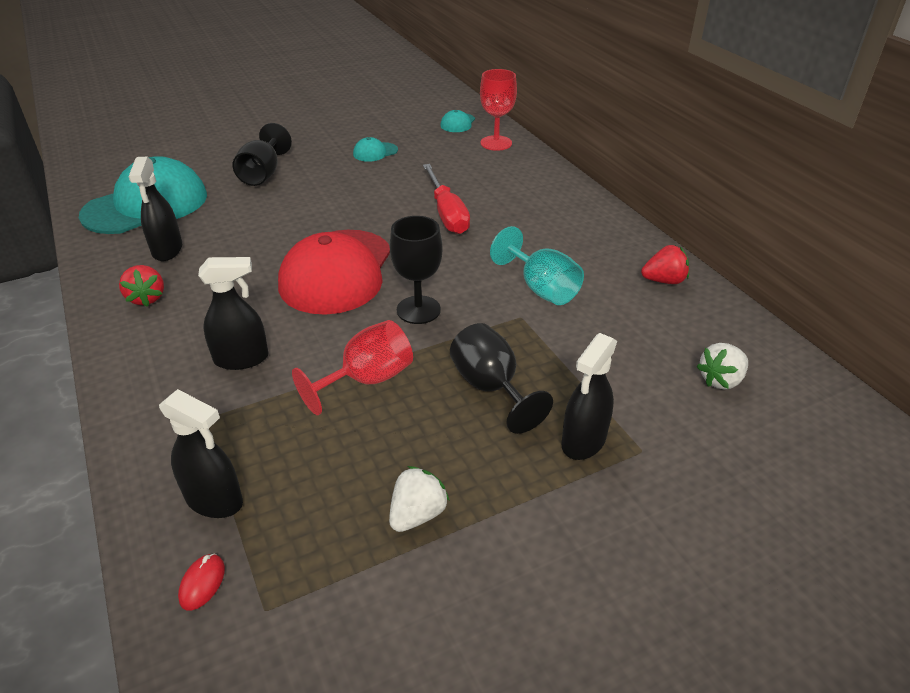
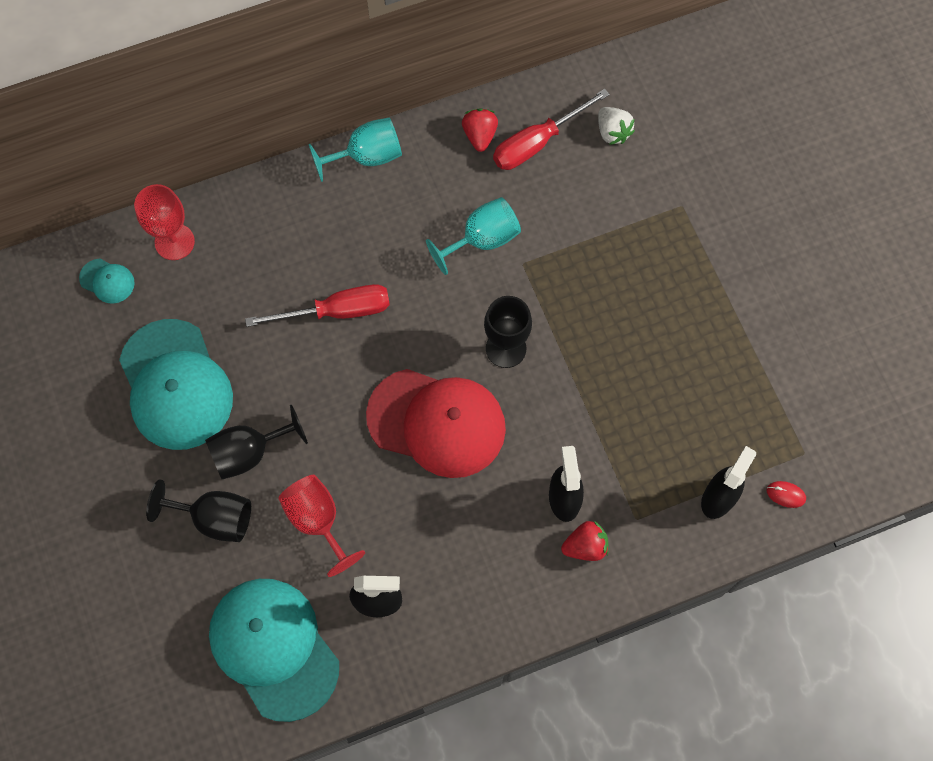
camera: 85 degrees left, 30 degrees up
red strawberry [119,265,164,307] -> red strawberry moved to [561,521,609,561]
red goblet [292,320,413,415] -> red goblet moved to [278,475,365,577]
turquoise cap [353,137,398,162] -> turquoise cap [119,319,233,450], size x2.38
white strawberry [389,466,450,532] -> none
black goblet [450,323,553,434] -> black goblet moved to [205,405,308,479]
black spray bottle [561,333,617,460] -> none
none -> turquoise goblet [309,117,402,182]
none -> red screwdriver [493,89,610,170]

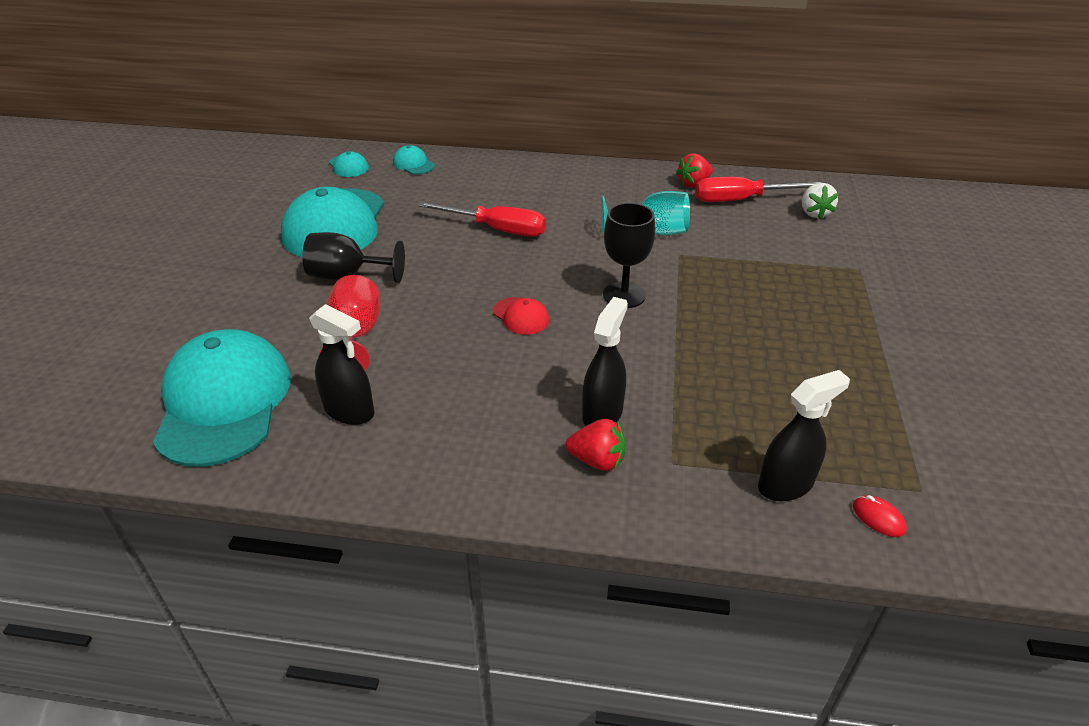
camera: 30 degrees right, 30 degrees down
red goblet [134,184,195,260] -> turquoise cap [393,145,435,174]
black goblet [146,479,251,542] -> none
turquoise goblet [309,117,402,182] -> none
red cap [366,369,506,478] -> red cap [493,297,549,335], size x0.42
red strawberry [462,108,498,152] -> red strawberry turned 150 degrees counterclockwise [676,153,713,187]

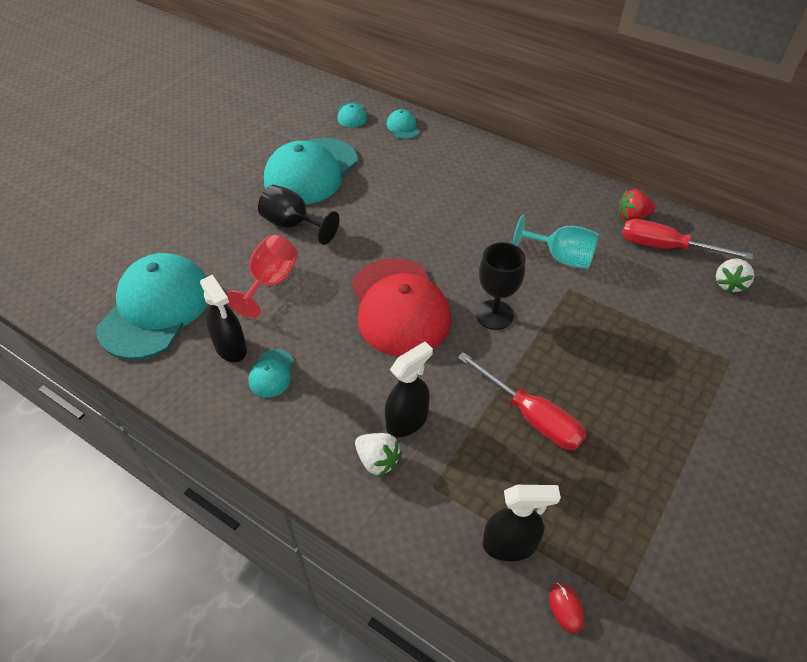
camera: 25 degrees right, 10 degrees up
red screwdriver [417,201,546,236] -> red screwdriver moved to [458,352,586,450]
red cap [493,297,549,335] -> red cap [352,258,451,356], size x2.38
red strawberry [566,419,625,471] -> white strawberry [355,433,402,477]
none -> turquoise cap [248,349,293,397]

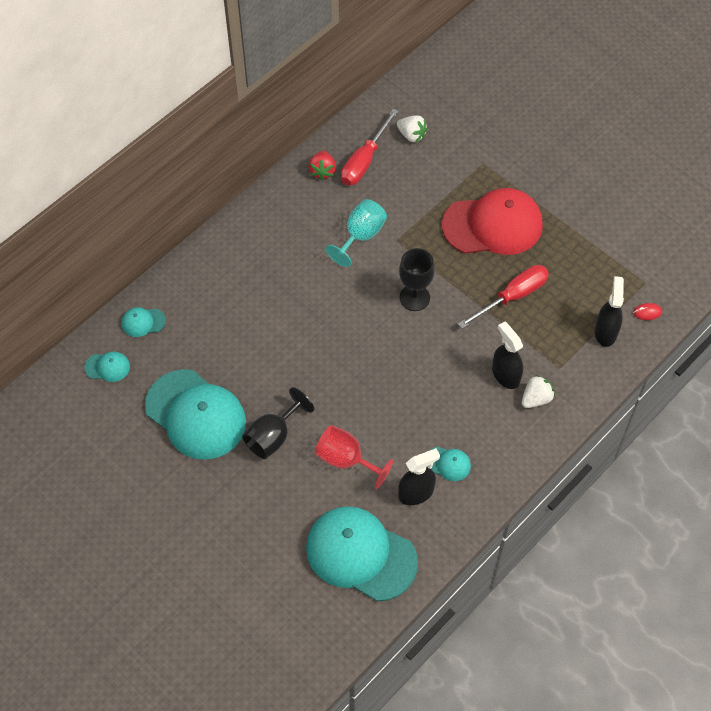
camera: 80 degrees left, 10 degrees up
red cap [352,258,451,356] -> red cap moved to [442,188,543,255]

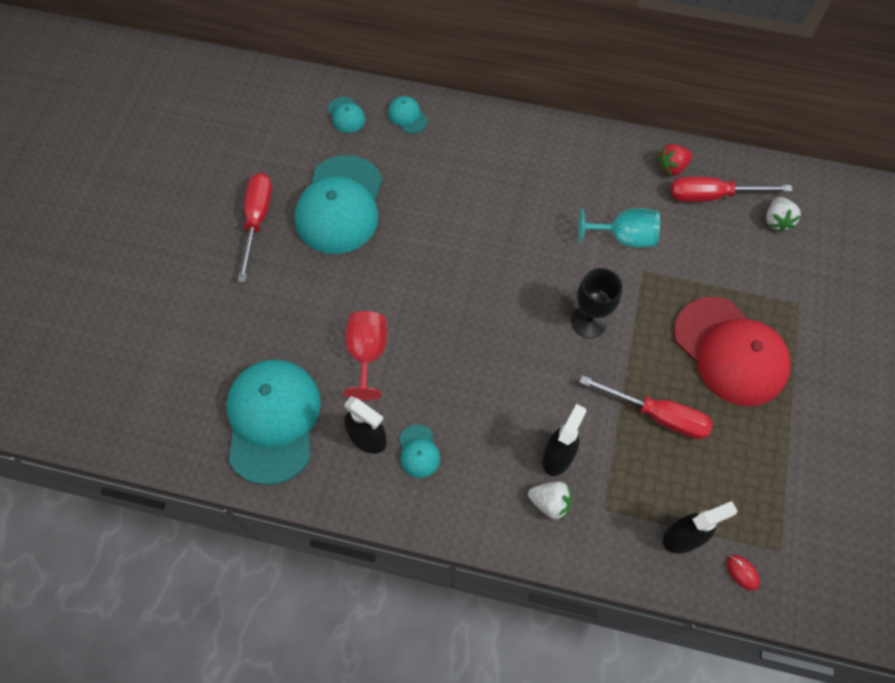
camera: 60 degrees right, 5 degrees up
black goblet [242,387,314,459] -> none
none -> red screwdriver [238,173,272,282]

